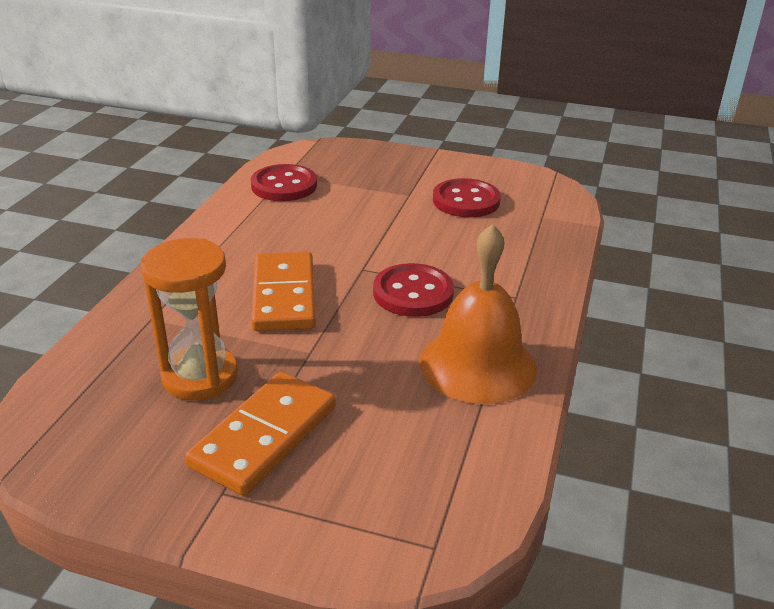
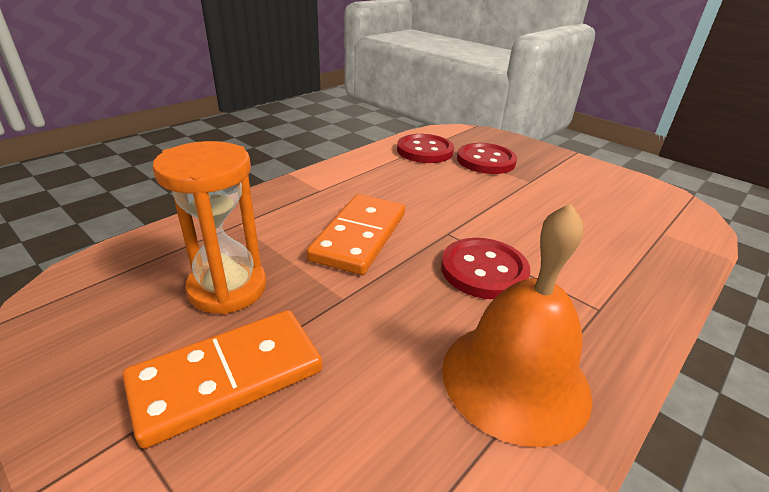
camera: 25 degrees right, 0 degrees up
red button [433,178,501,217] -> red button moved to [457,143,517,174]

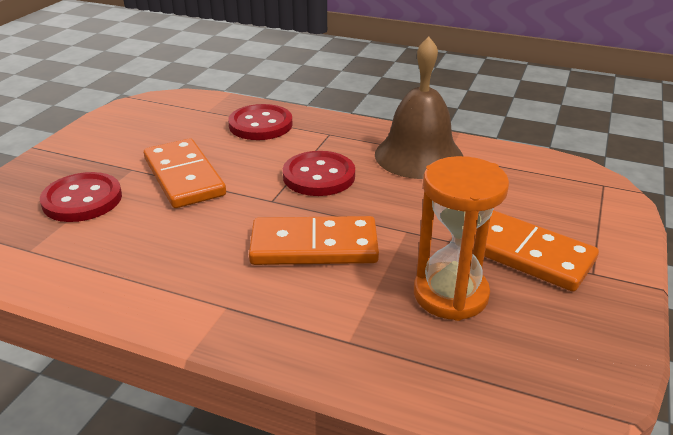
camera: 110 degrees left, 0 degrees up
red button [397,134,454,163] -> red button moved to [228,104,293,140]
orange bell [442,203,593,447] -> brown bell [375,36,463,179]
none -> orange domino [144,138,226,208]

